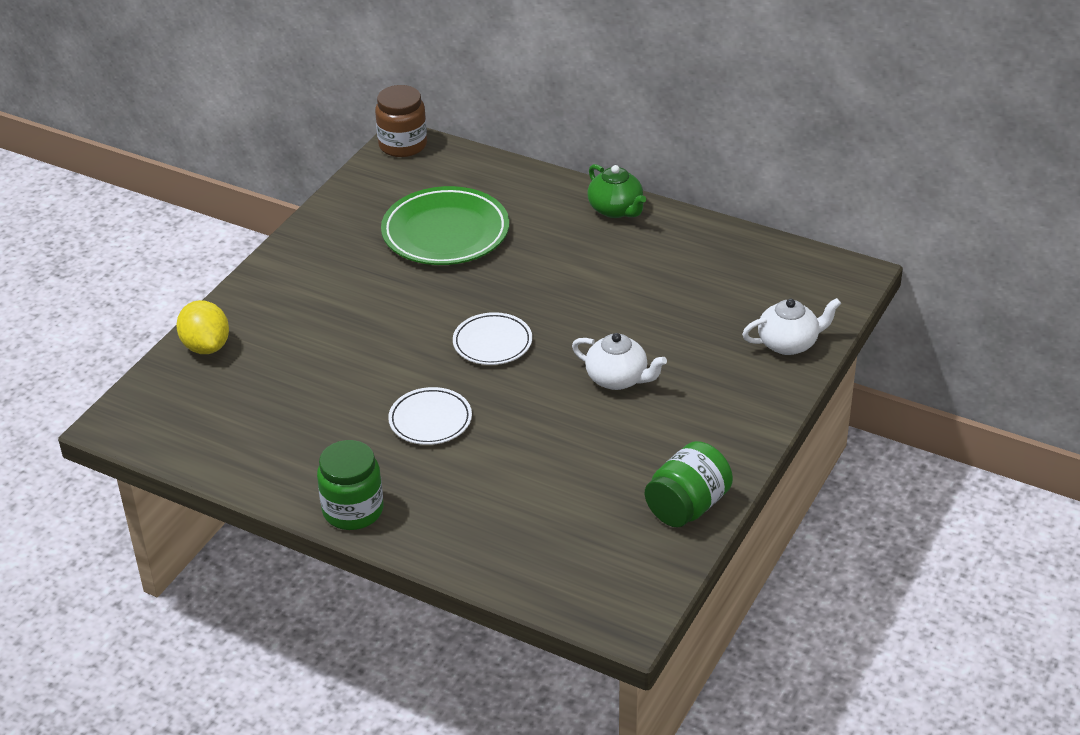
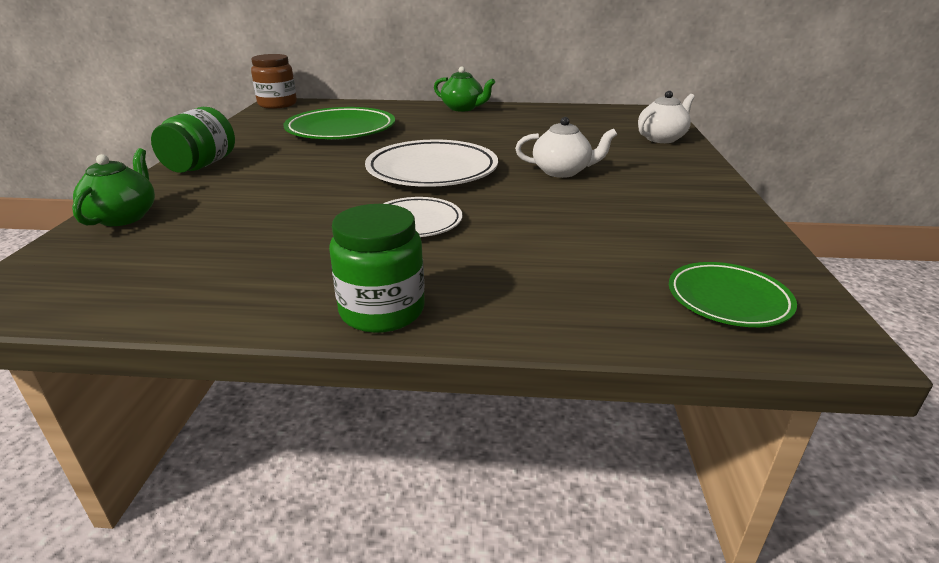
camera: 25 degrees left, 10 degrees down
yellow lemon [176,300,229,354] -> green teapot [72,148,155,226]
white plate [453,312,532,365] -> white plate [365,140,498,187], size x1.73
green jar [645,441,733,527] -> green jar moved to [151,107,235,173]
none -> green plate [669,262,797,327]

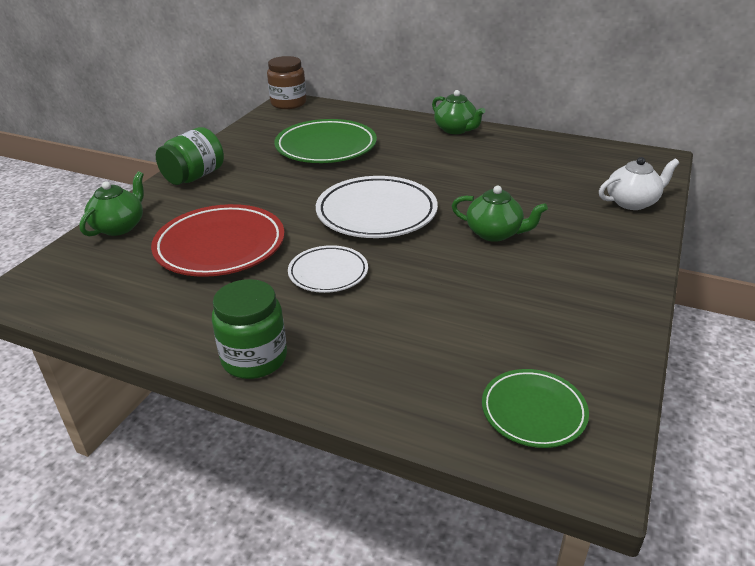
camera: 20 degrees right, 5 degrees up
white teapot [515,117,618,178] -> green teapot [452,186,548,242]
none -> red plate [151,204,285,277]

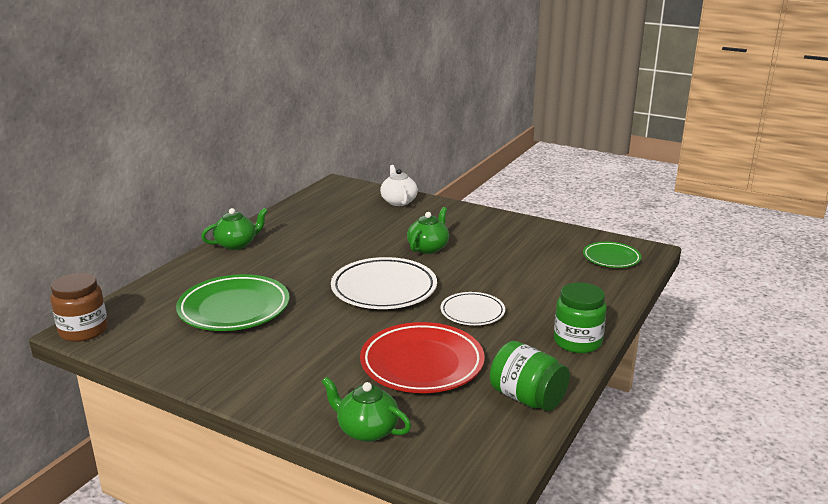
camera: 85 degrees left, 10 degrees down
green jar [156,127,224,185] -> green jar moved to [490,341,570,411]

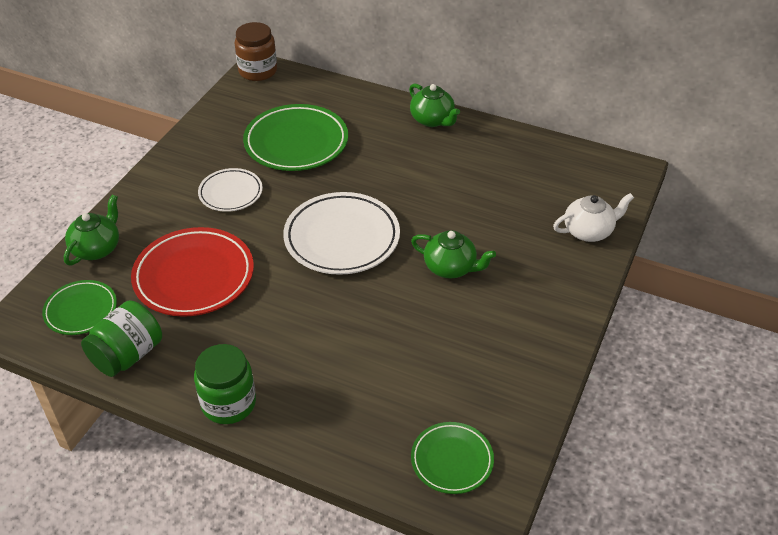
camera: 85 degrees right, 20 degrees up
white plate [440,292,505,325] -> white plate moved to [198,168,263,212]
none -> green plate [42,280,117,335]

